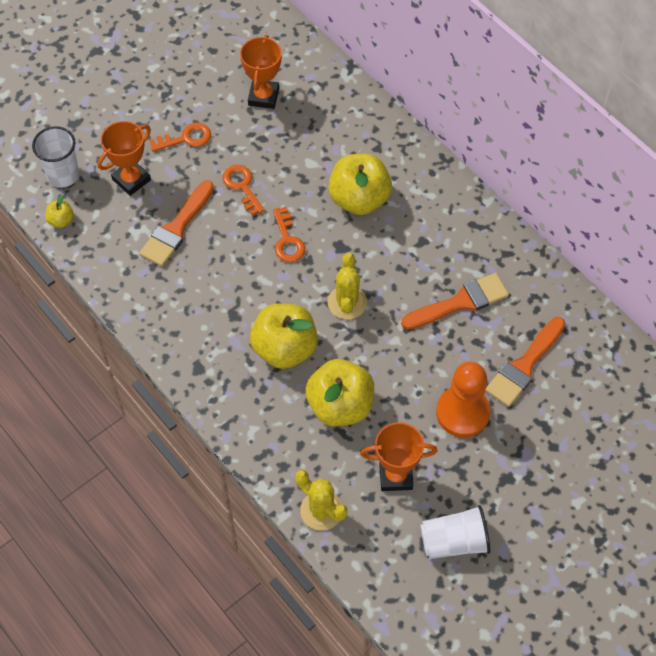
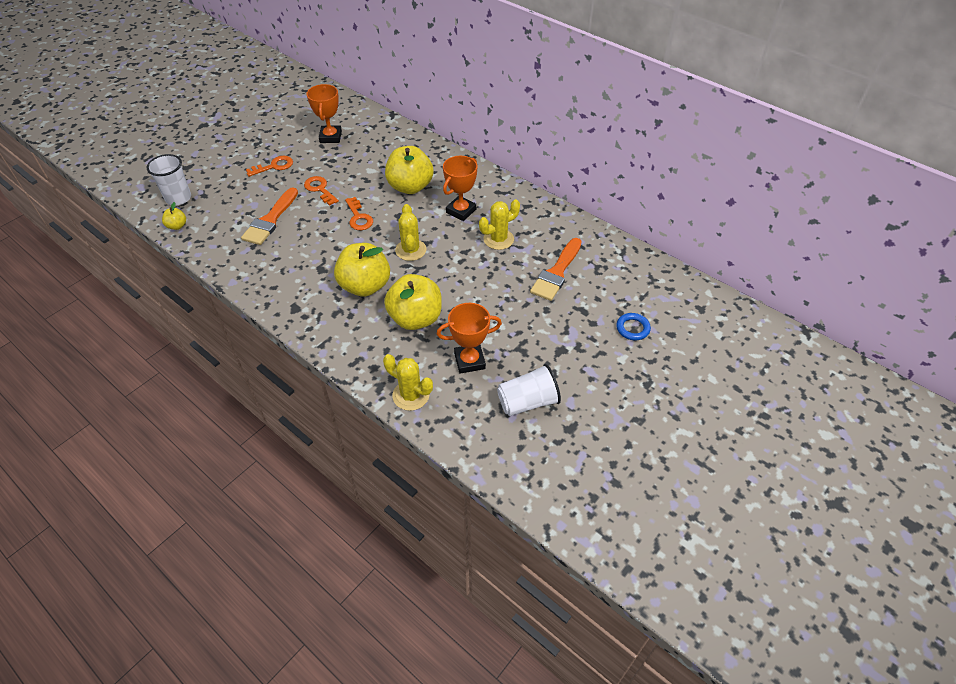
camera: 10 degrees left, 10 degrees down
orange trophy [98,121,151,196] -> orange trophy moved to [443,156,477,221]
orange brush [401,273,509,330] -> yellow cactus [479,199,520,250]
orange pawn [436,362,490,437] -> none
none -> blue ring [616,313,651,340]

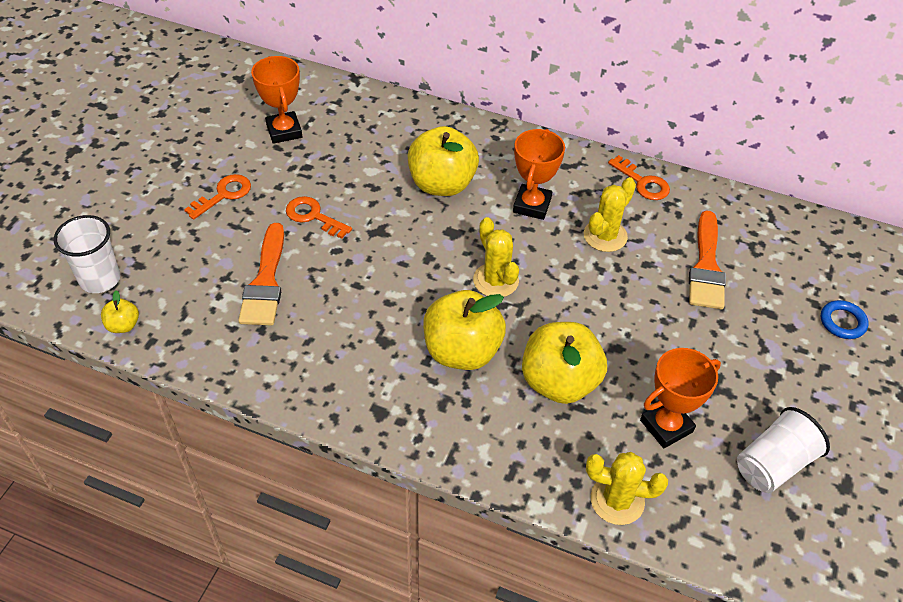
camera: 20 degrees left, 0 degrees up
orange key [345,197,373,230] -> orange key moved to [608,155,670,200]

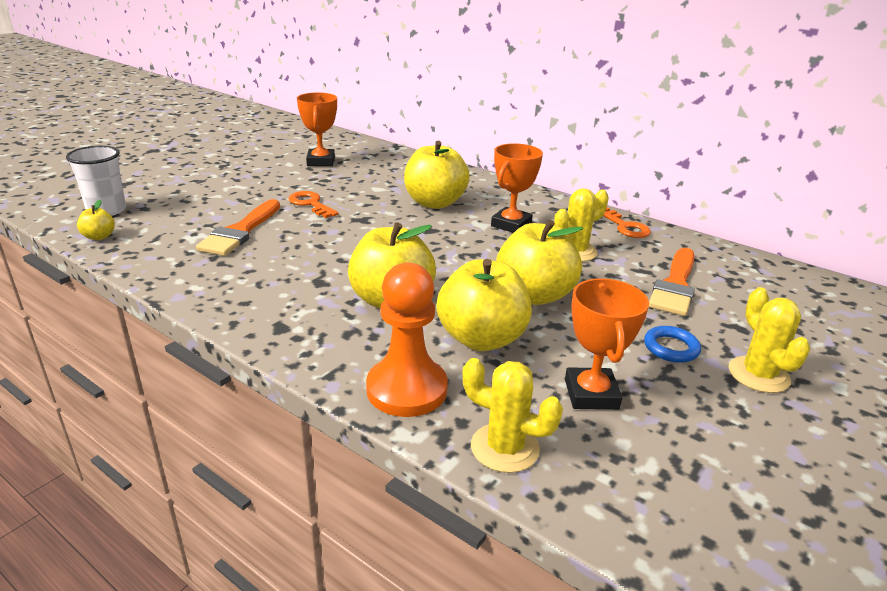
camera: 15 degrees right, 20 degrees down
orange key [184,174,251,220] -> none
yellow cactus [473,217,519,297] -> yellow cactus moved to [729,287,810,393]
orange trophy [640,348,721,448] -> orange trophy turned 75 degrees counterclockwise [565,278,649,410]
white cup [737,407,830,493] -> none
blue ring [821,300,869,339] -> blue ring moved to [644,326,701,363]
none -> orange pawn [366,262,448,417]
none -> yellow apple [496,220,583,305]

